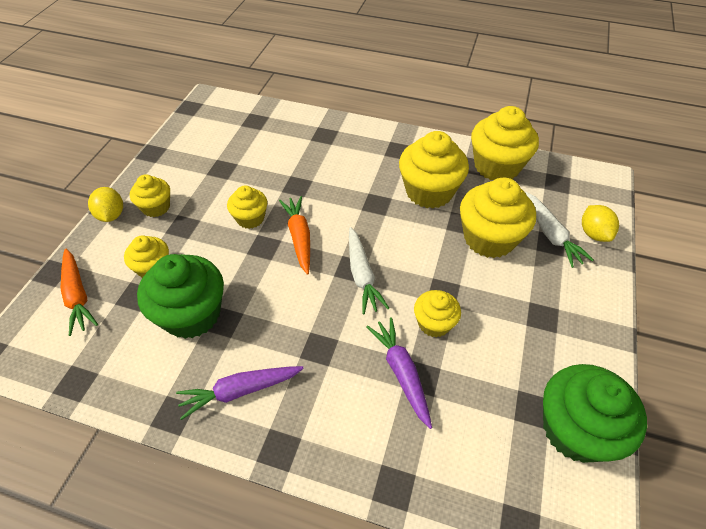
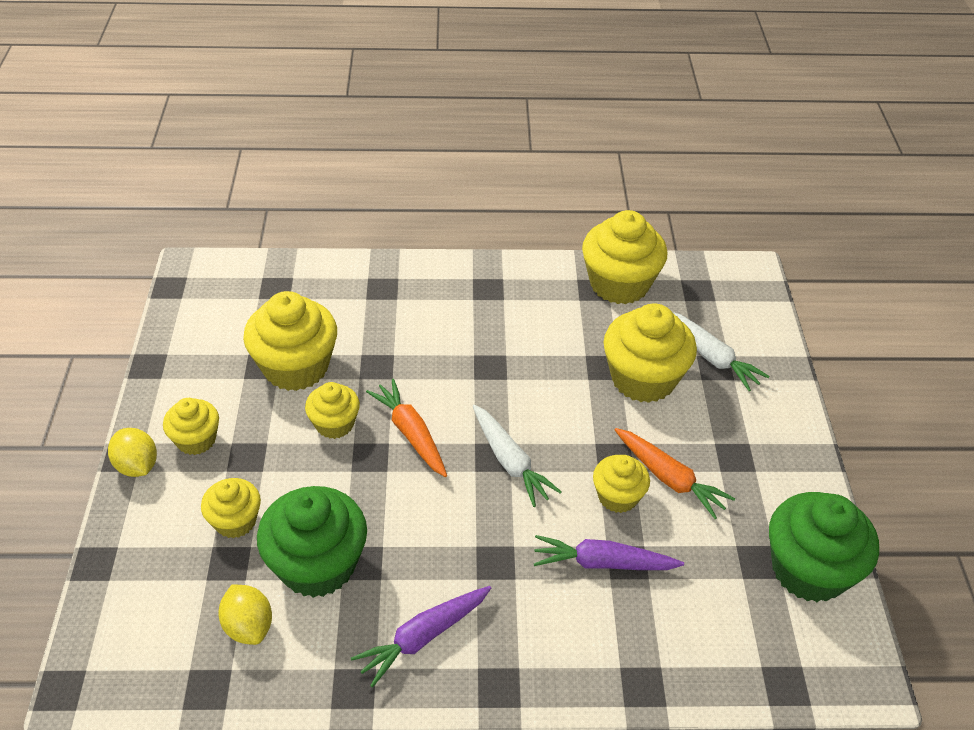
camera: 20 degrees left, 5 degrees down
orange carrot [61,249,98,336] -> orange carrot moved to [615,428,735,519]
purple carrot [366,317,432,429] -> purple carrot turned 45 degrees counterclockwise [534,535,684,570]
yellow cupcake [399,131,469,208] -> yellow cupcake moved to [243,291,337,391]
yellow lemon [582,205,619,242] -> yellow lemon moved to [219,584,272,645]

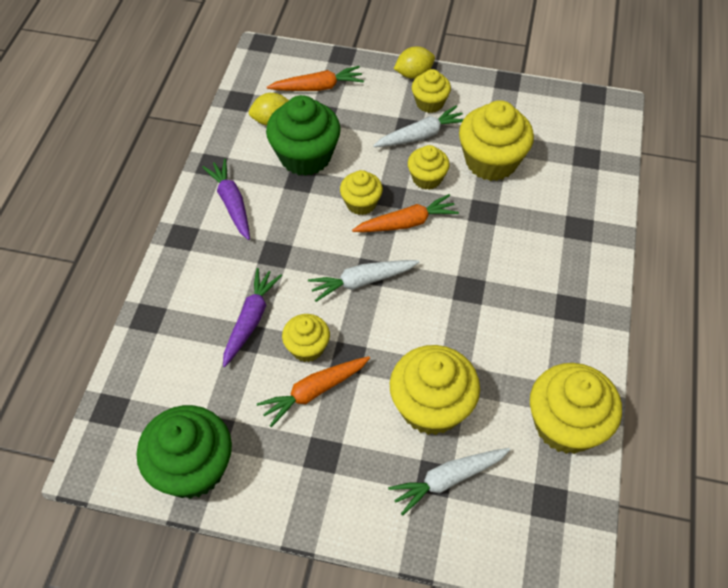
camera: 105 degrees right, 10 degrees up
yellow cupcake [201,478,261,538] -> yellow cupcake moved to [340,170,383,215]
none -> orange carrot [267,66,364,91]
none -> white carrot [373,105,464,147]

